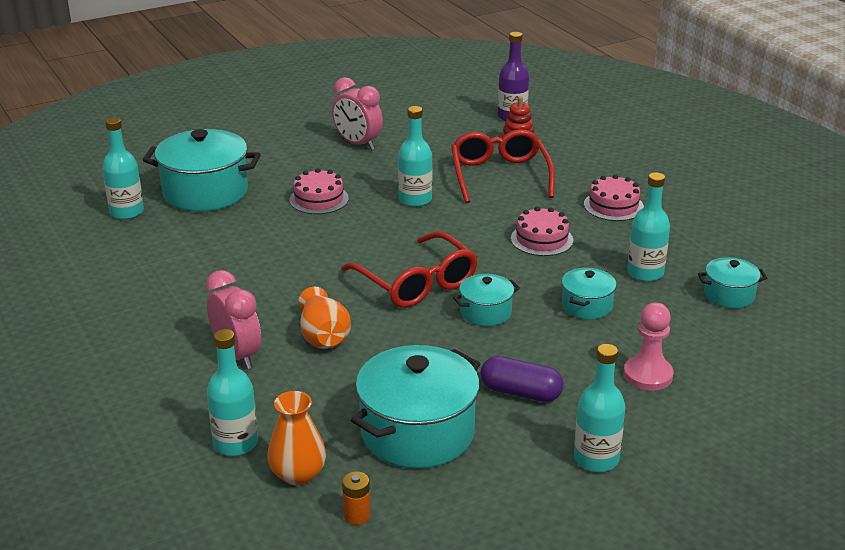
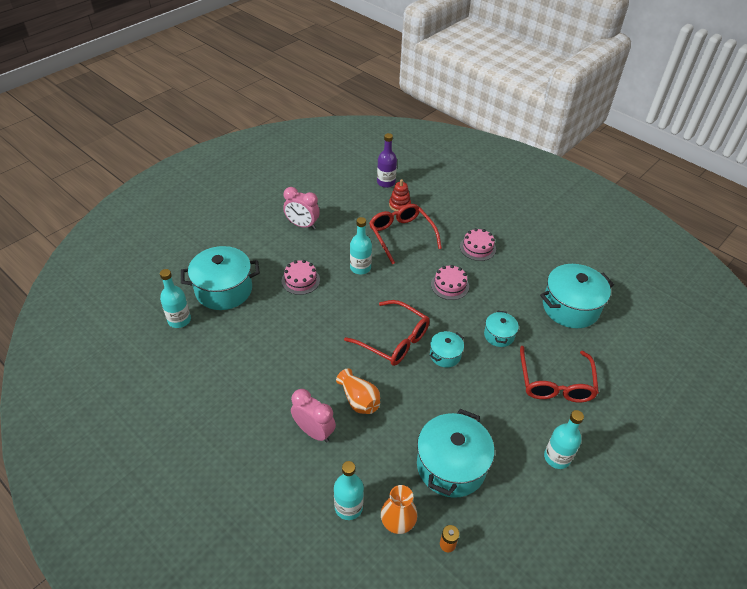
camera: 20 degrees left, 15 degrees up
purple capsule [480,356,564,402] -> none
pink pawn [624,303,674,390] -> red glasses [520,346,599,403]
turquoise bottle [627,172,670,282] -> none
turquoise pot [698,257,767,308] -> turquoise pot [540,264,614,328], size x1.94

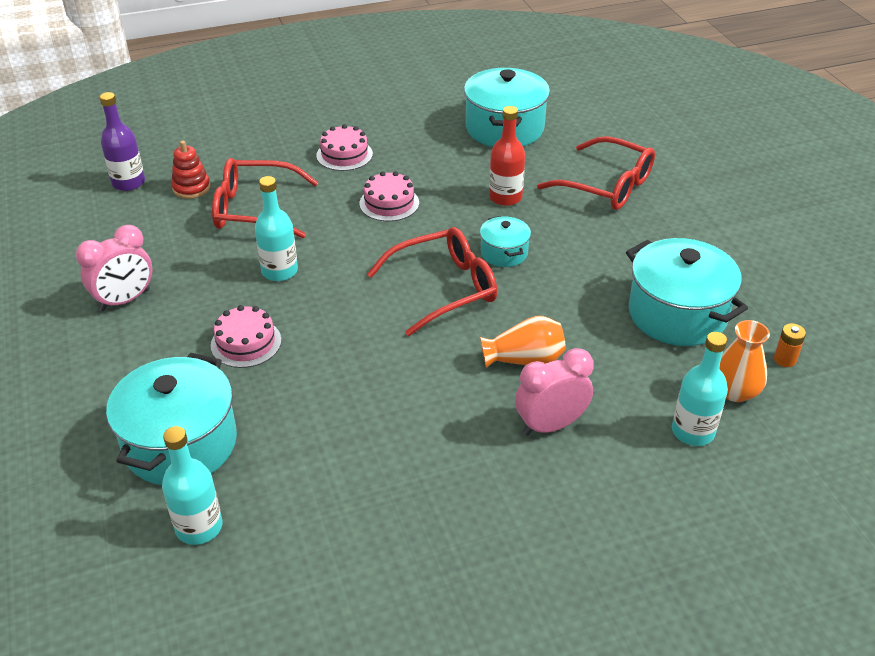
camera: 60 degrees left, 5 degrees down
turquoise pot [484,311,519,347] -> red bottle [489,106,525,206]
turquoise bottle [544,410,584,469] -> none

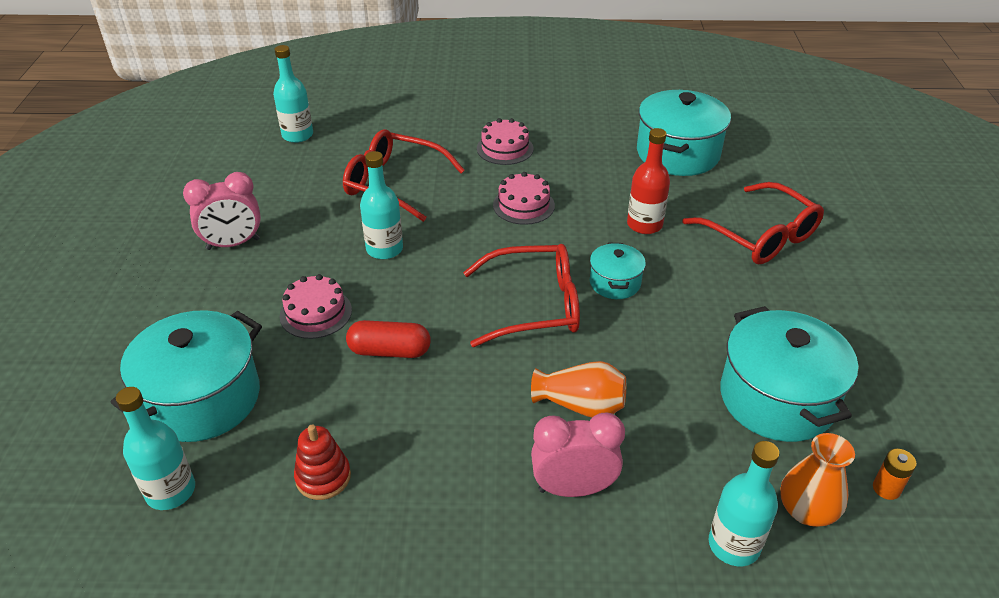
camera: 20 degrees right, 0 degrees up
purple bottle [99,92,145,191] -> turquoise bottle [273,45,313,143]
red stacking toy [171,140,210,199] -> red stacking toy moved to [294,424,351,500]
none -> red capsule [346,320,431,358]

